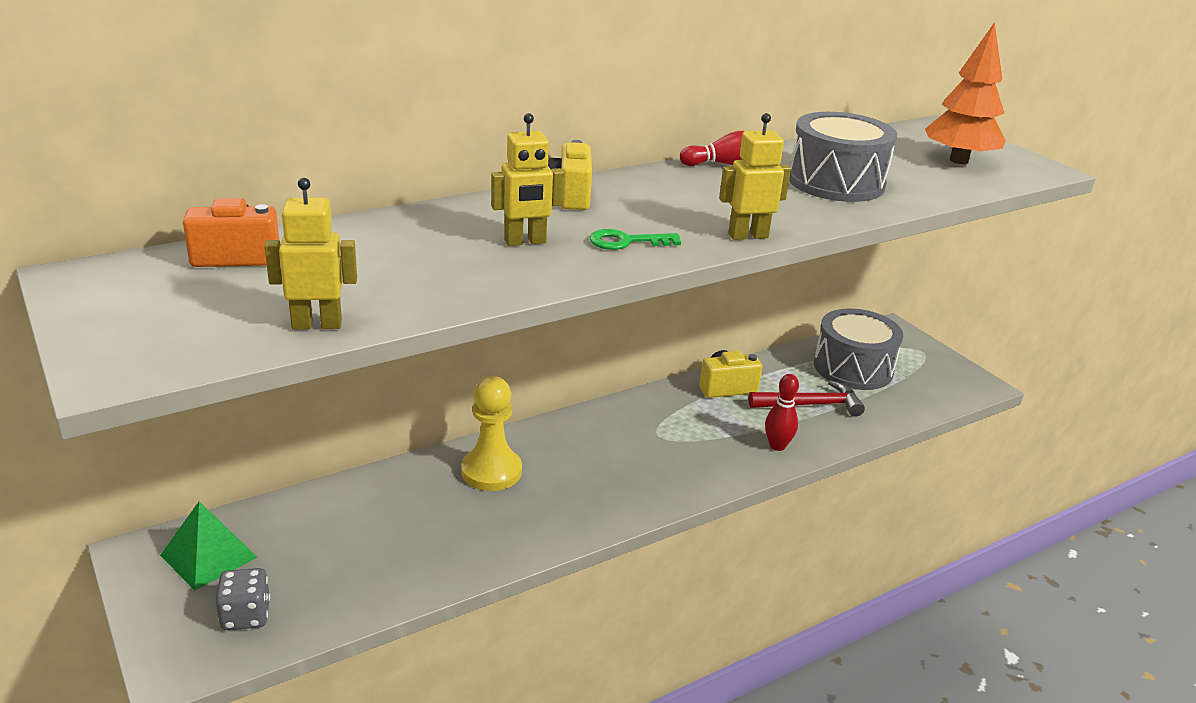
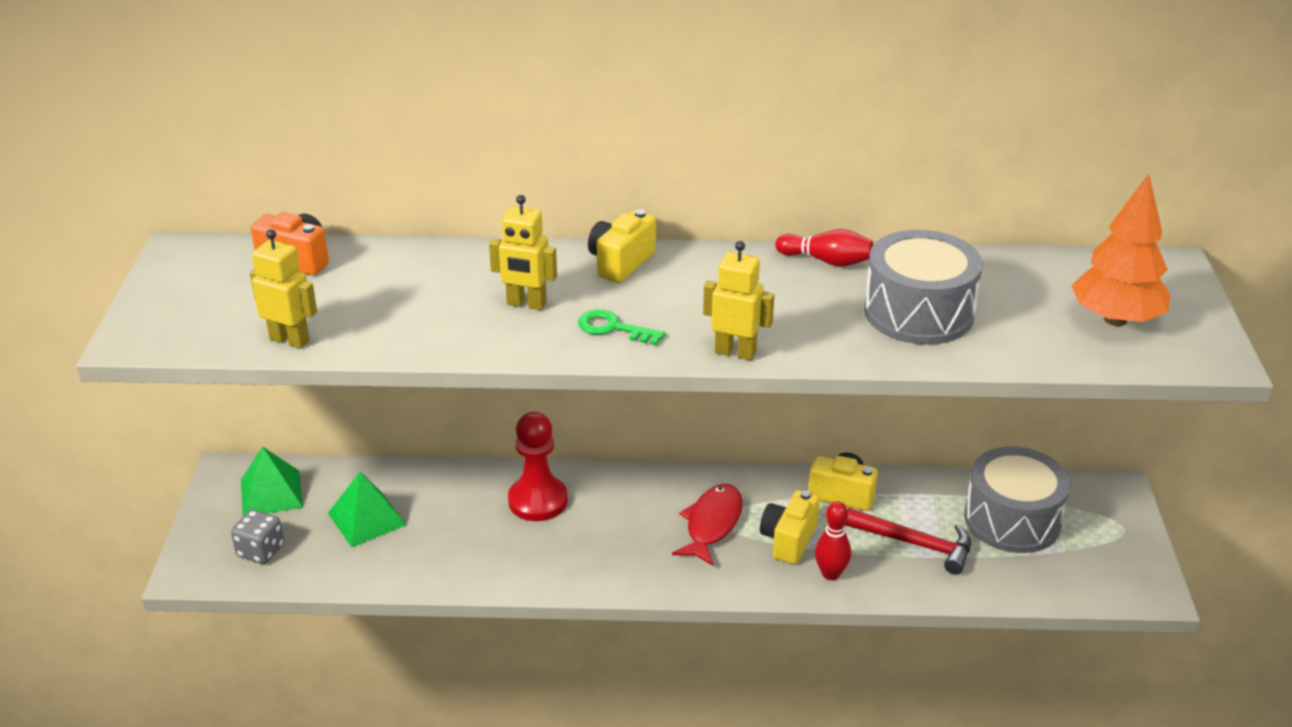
camera: 35 degrees right, 5 degrees up
yellow pawn [461,376,522,491] -> red pawn [508,412,568,521]
none -> green pyramid [328,472,407,547]
none -> red fish [672,484,743,566]
none -> yellow camera [760,490,820,564]

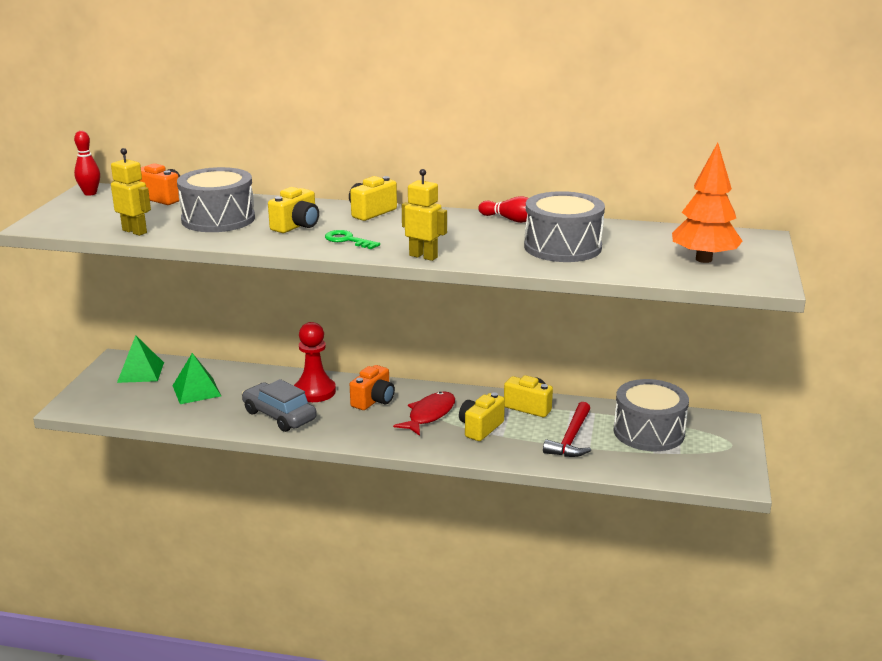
camera: 10 degrees right, 10 degrees down
grey dice [231,510,284,564] -> none
yellow robot [489,195,557,310] -> yellow camera [268,187,319,233]
red bowling pin [815,501,851,580] -> red bowling pin moved to [74,131,100,196]
red hammer [844,508,971,574] -> red hammer turned 75 degrees clockwise [543,402,591,457]
none -> grey drum [177,167,255,232]
none -> grey car [242,379,317,432]
none -> orange camera [350,365,395,410]

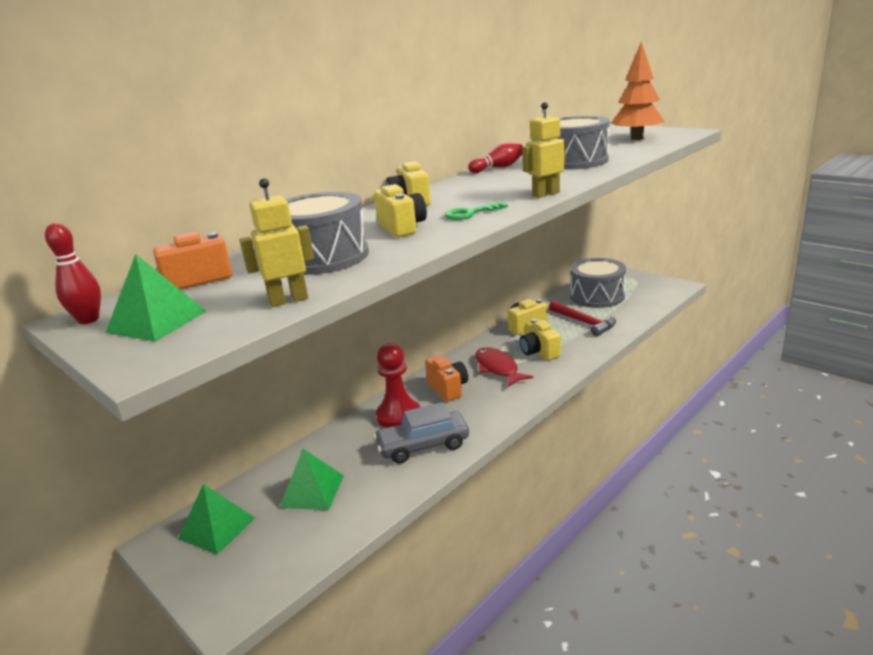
camera: 55 degrees left, 0 degrees up
none -> green pyramid [105,254,206,342]

